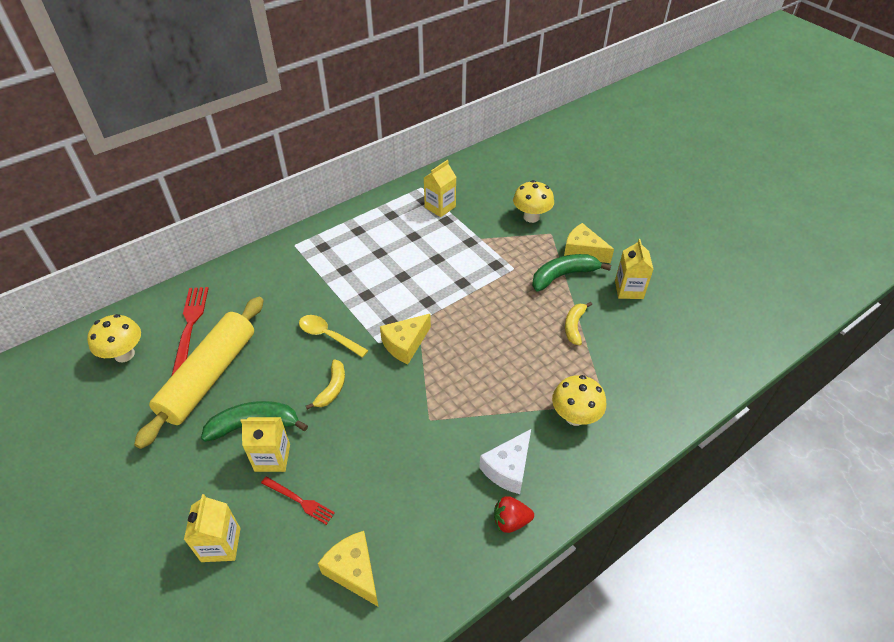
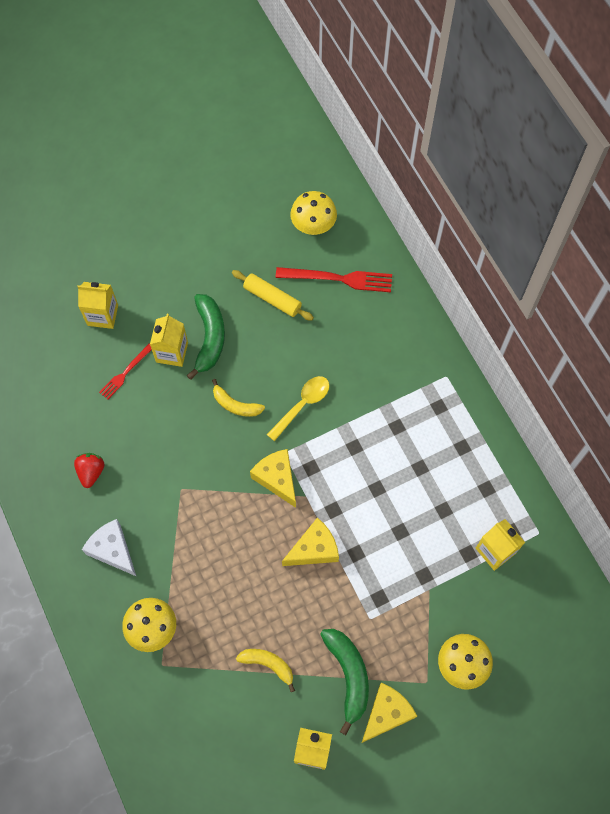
camera: 100 degrees right, 20 degrees up
yellow rolling pin [134,297,264,449] -> yellow rolling pin [232,270,314,321], size x0.52
yellow cheese [318,531,379,607] -> yellow cheese moved to [282,518,339,566]
red strawberry [494,496,534,533] -> red strawberry moved to [74,453,105,488]

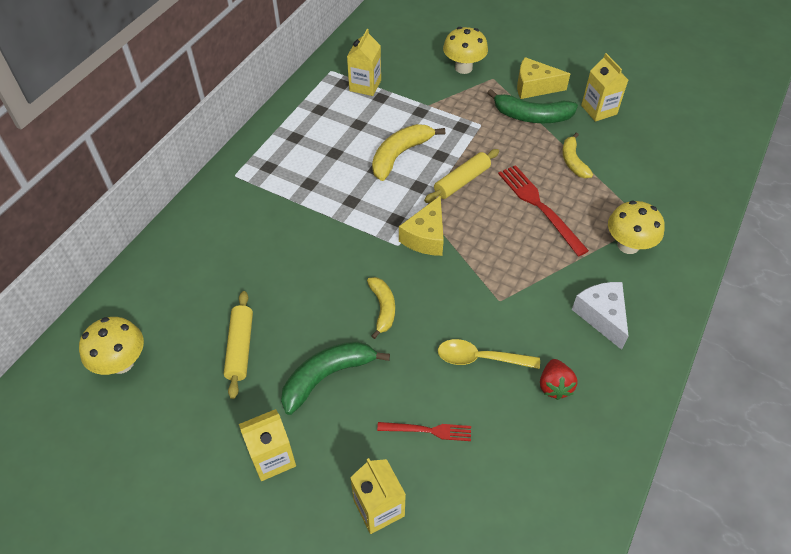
camera: 125 degrees left, 15 degrees down
red strawberry [74,453,105,488] -> red strawberry turned 60 degrees counterclockwise [540,359,577,400]
white cheese [82,519,137,577] -> white cheese turned 150 degrees clockwise [572,282,629,350]
yellow carton [150,314,188,367] -> yellow carton moved to [239,409,296,481]
yellow spoon [267,376,329,441] -> yellow spoon moved to [438,339,540,369]
red fork [276,267,392,292] -> red fork moved to [498,165,589,257]
yellow cheese [282,518,339,566] -> yellow rolling pin [424,149,499,203]
green banana [320,629,369,735] -> green banana turned 120 degrees counterclockwise [487,89,578,123]
none -> yellow banana [372,124,445,181]

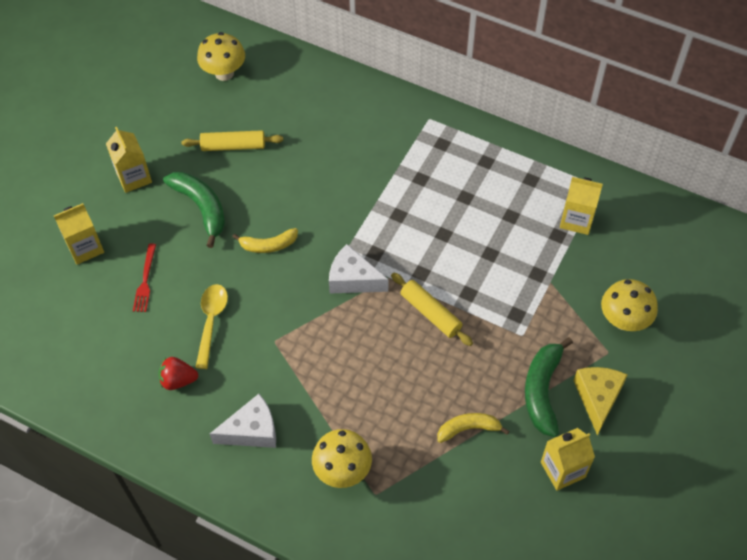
camera: 90 degrees right, 5 degrees up
yellow banana [372,124,445,181] -> none
yellow cheese [399,195,444,256] -> white cheese [329,244,388,293]
red fork [498,165,589,257] -> none

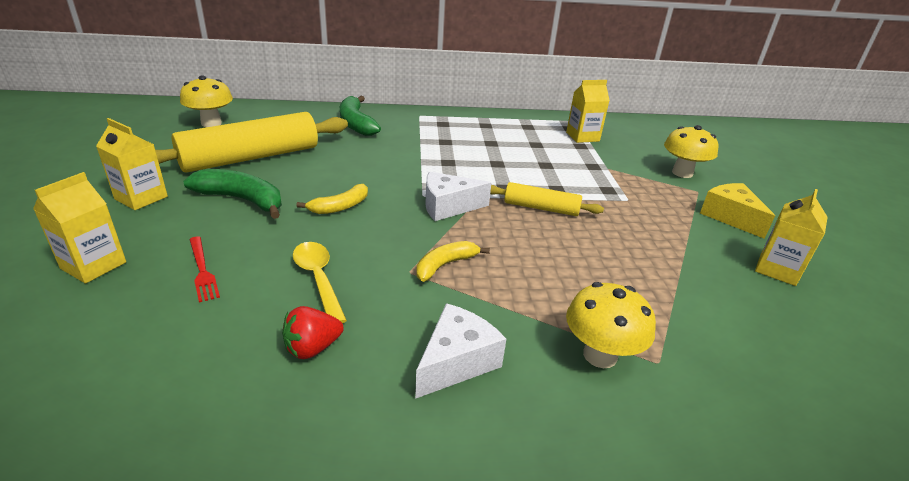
camera: 35 degrees left, 25 degrees down
yellow rolling pin [181,130,283,151] -> yellow rolling pin [155,112,348,173], size x1.92
yellow banana [437,413,509,443] -> yellow banana moved to [417,241,490,282]
green banana [525,337,573,437] -> green banana moved to [340,96,381,136]

